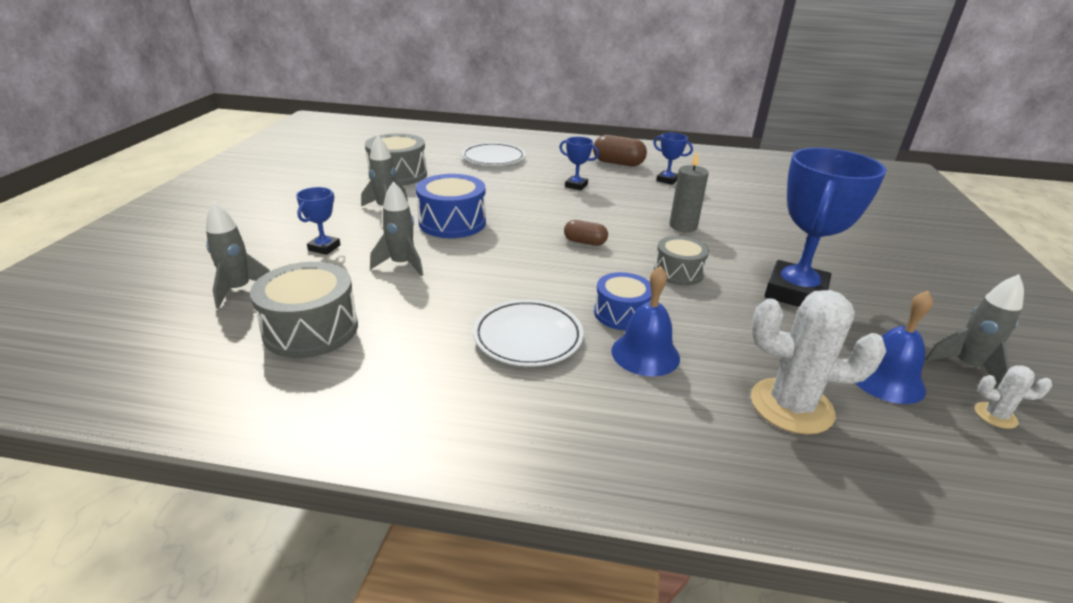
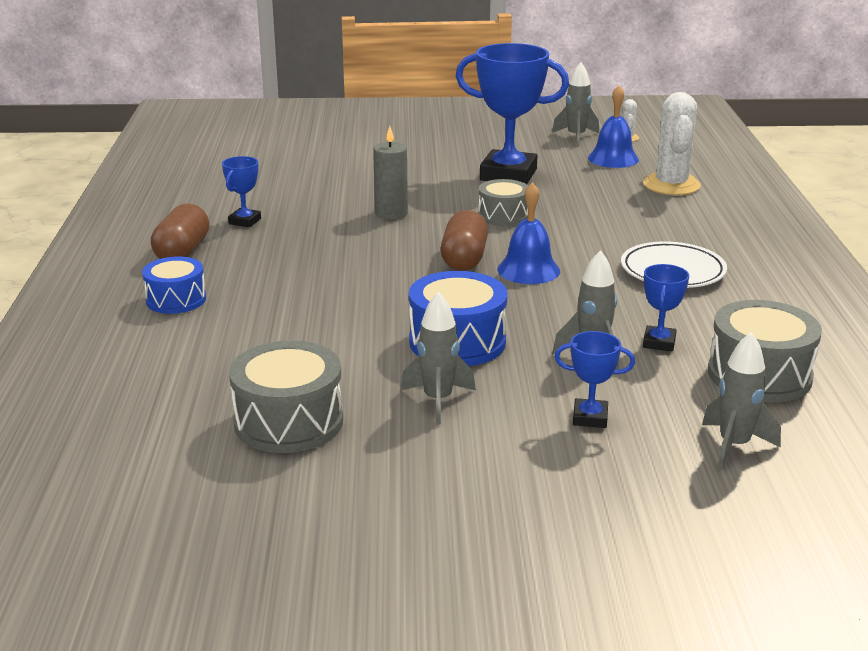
camera: 100 degrees left, 5 degrees down
white plate [462,143,526,166] -> none
blue trophy [559,137,599,191] -> blue trophy moved to [643,264,689,351]
brown capsule [564,220,608,246] -> brown capsule [441,210,488,271], size x1.60
blue drum [594,272,652,330] -> blue drum moved to [142,256,206,314]
blue bell [611,266,680,376] -> blue bell moved to [497,182,560,284]

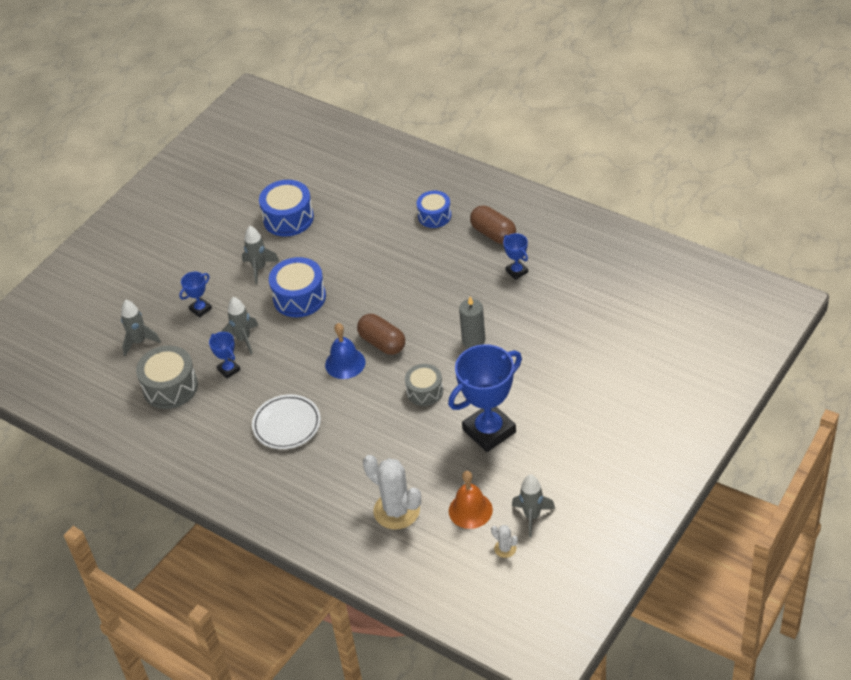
camera: 130 degrees right, 20 degrees up
grey drum [229,341,343,453] -> blue drum [259,180,314,237]
blue bell [588,85,639,168] -> orange bell [449,471,493,529]

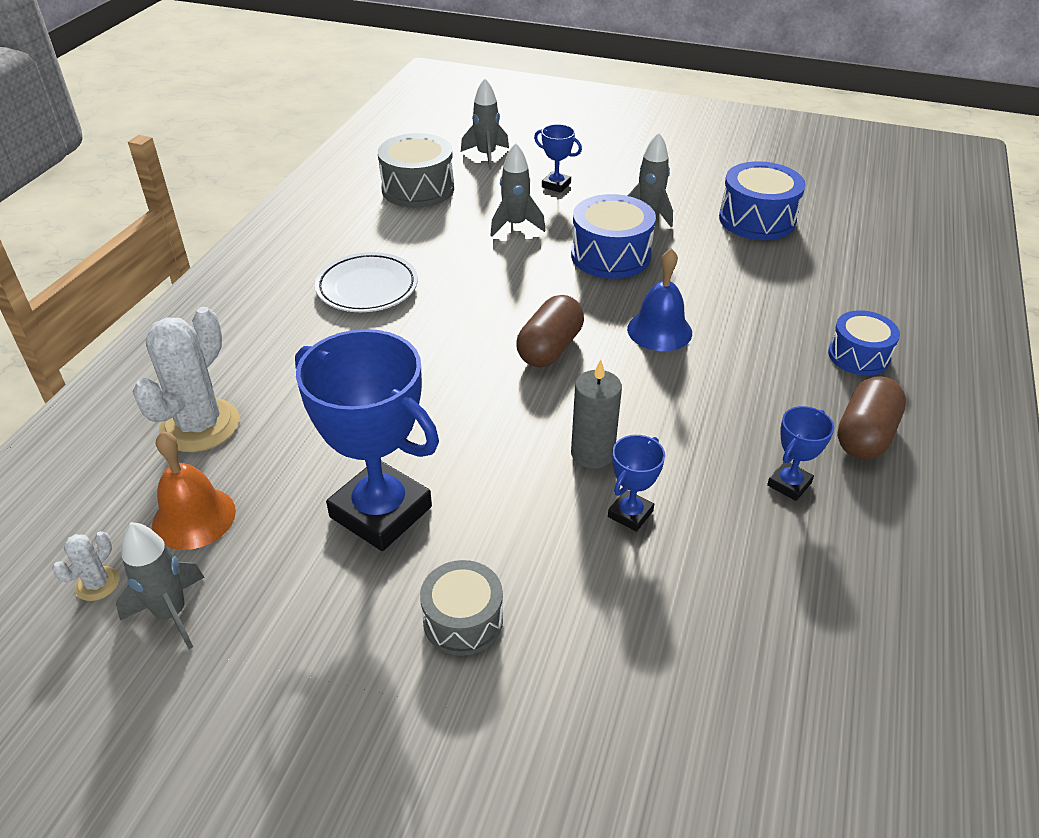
camera: 70 degrees right, 5 degrees down
blue trophy [209,332,240,379] -> blue trophy moved to [608,435,665,532]
blue bell [325,323,365,379] -> blue bell moved to [627,248,692,351]
grey drum [405,364,443,406] -> grey drum moved to [420,560,503,656]

